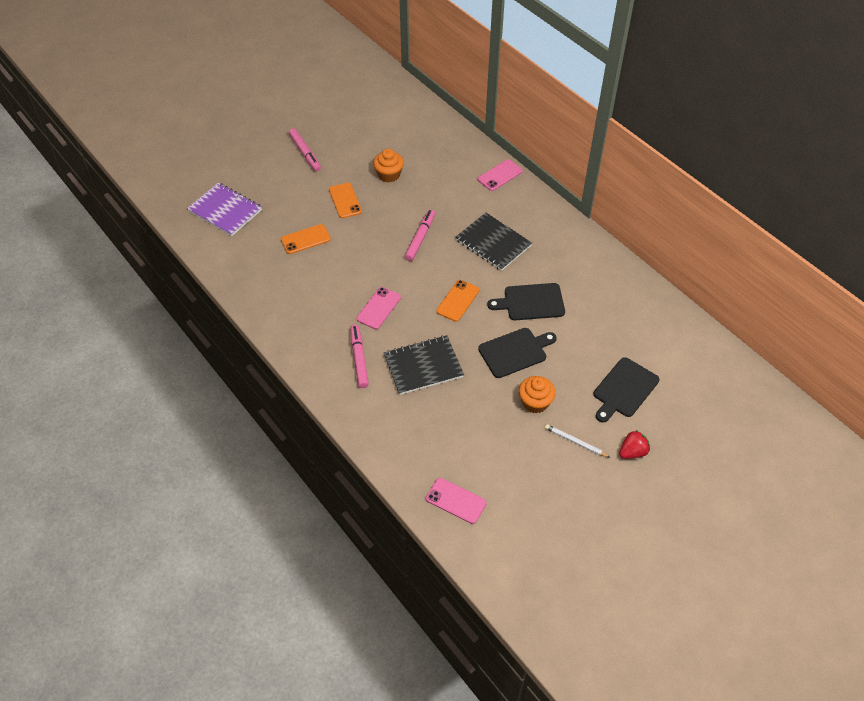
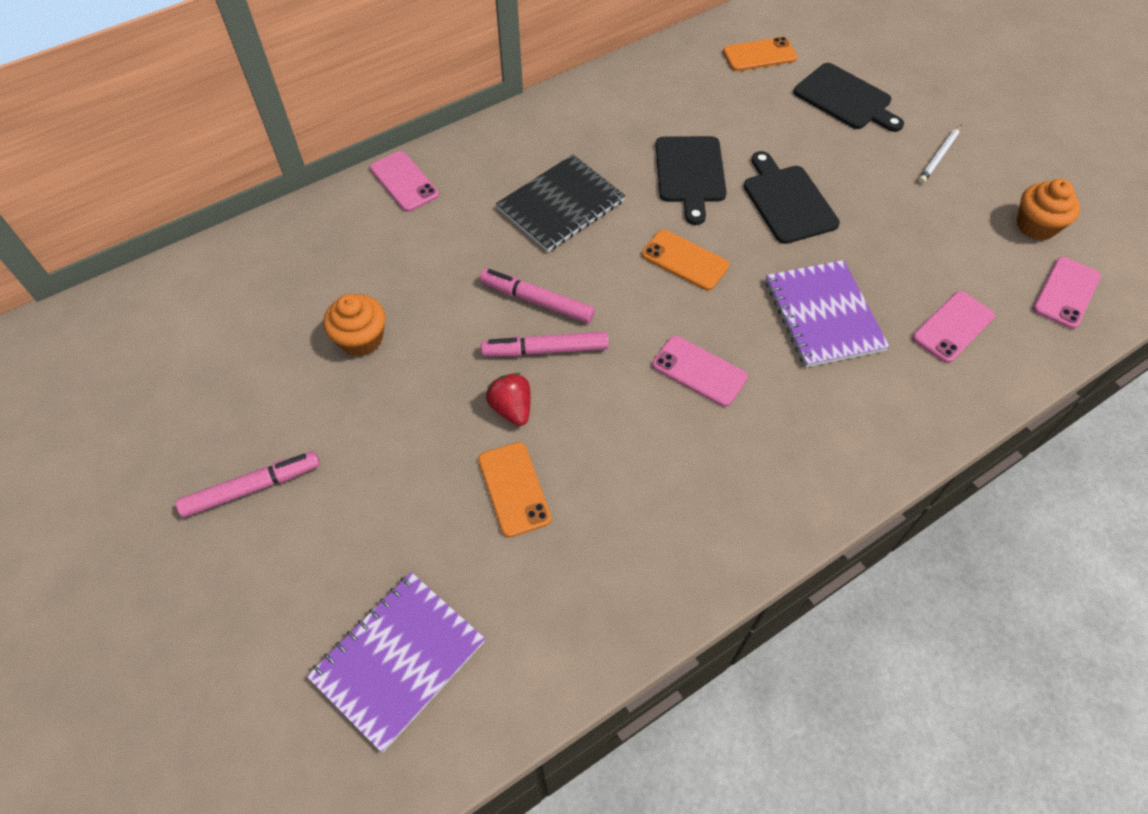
camera: 85 degrees left, 5 degrees up
orange phone [329,183,362,218] -> orange phone moved to [723,37,797,71]
pink marker [350,325,369,388] -> pink marker moved to [481,332,609,356]
black notebook [384,335,464,395] -> purple notebook [766,260,890,367]
orange cupcake [519,376,556,413] -> orange cupcake moved to [1017,179,1080,241]
red strawberry [619,430,650,459] -> red strawberry moved to [486,373,531,426]
none -> pink phone [912,291,995,363]

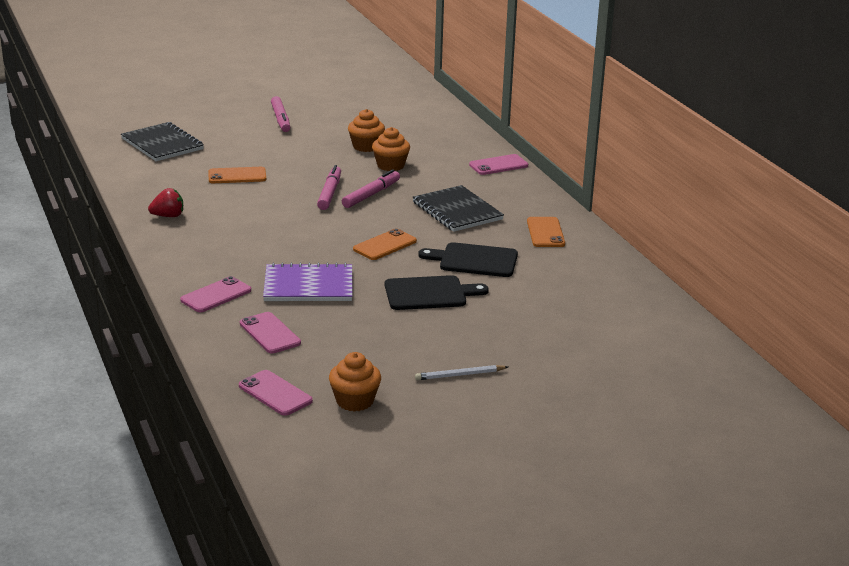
camera: 100 degrees right, 30 degrees down
purple notebook [307,572,485,752] -> black notebook [121,122,204,161]
red strawberry [486,373,531,426] -> red strawberry moved to [148,188,183,217]
pink phone [652,336,748,407] -> pink phone moved to [180,276,251,312]
orange phone [723,37,797,71] -> orange phone moved to [527,217,565,247]
black cutting board [794,63,904,132] -> none
white pencil [919,124,962,183] -> white pencil turned 60 degrees counterclockwise [415,365,508,380]
none -> orange cupcake [372,127,410,171]

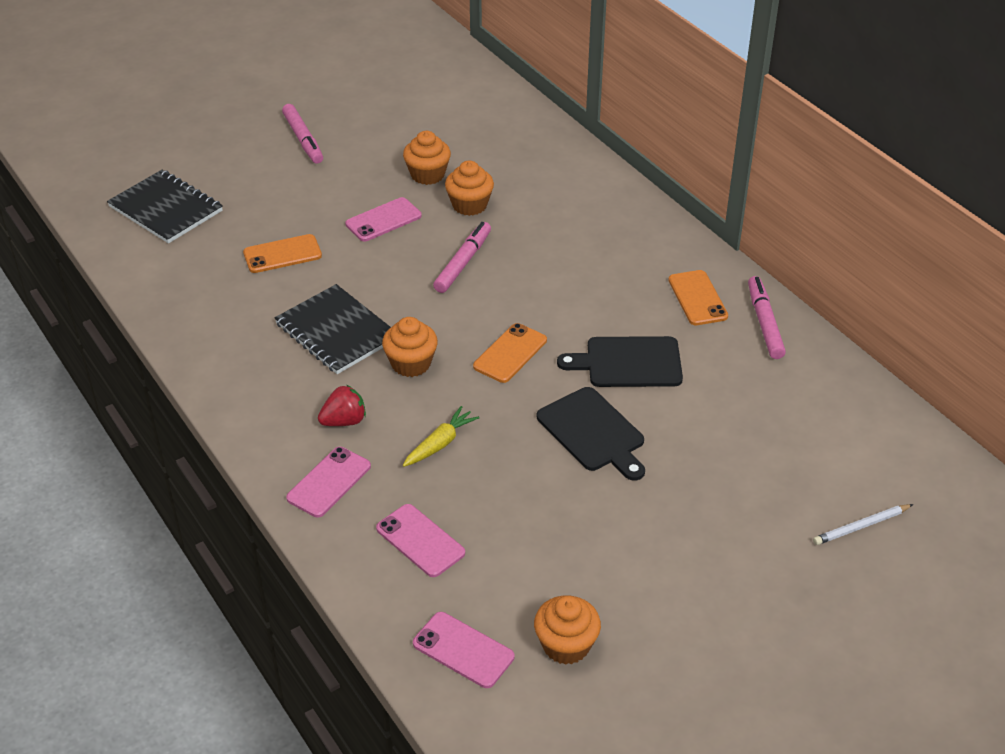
camera: 10 degrees left, 15 degrees up
red strawberry [148,188,183,217] -> red strawberry moved to [318,385,366,426]
purple notebook [263,263,353,301] -> yellow carrot [403,406,479,467]
pink marker [317,165,341,210] -> pink marker moved to [748,276,786,359]
black cutting board [385,275,489,310] -> black cutting board turned 75 degrees clockwise [537,387,645,481]
black notebook [412,185,504,232] -> black notebook moved to [275,284,391,374]
white pencil [415,365,508,380] -> white pencil moved to [813,504,913,545]
pink phone [469,154,528,175] -> pink phone moved to [345,197,422,241]
none -> orange cupcake [382,317,438,377]

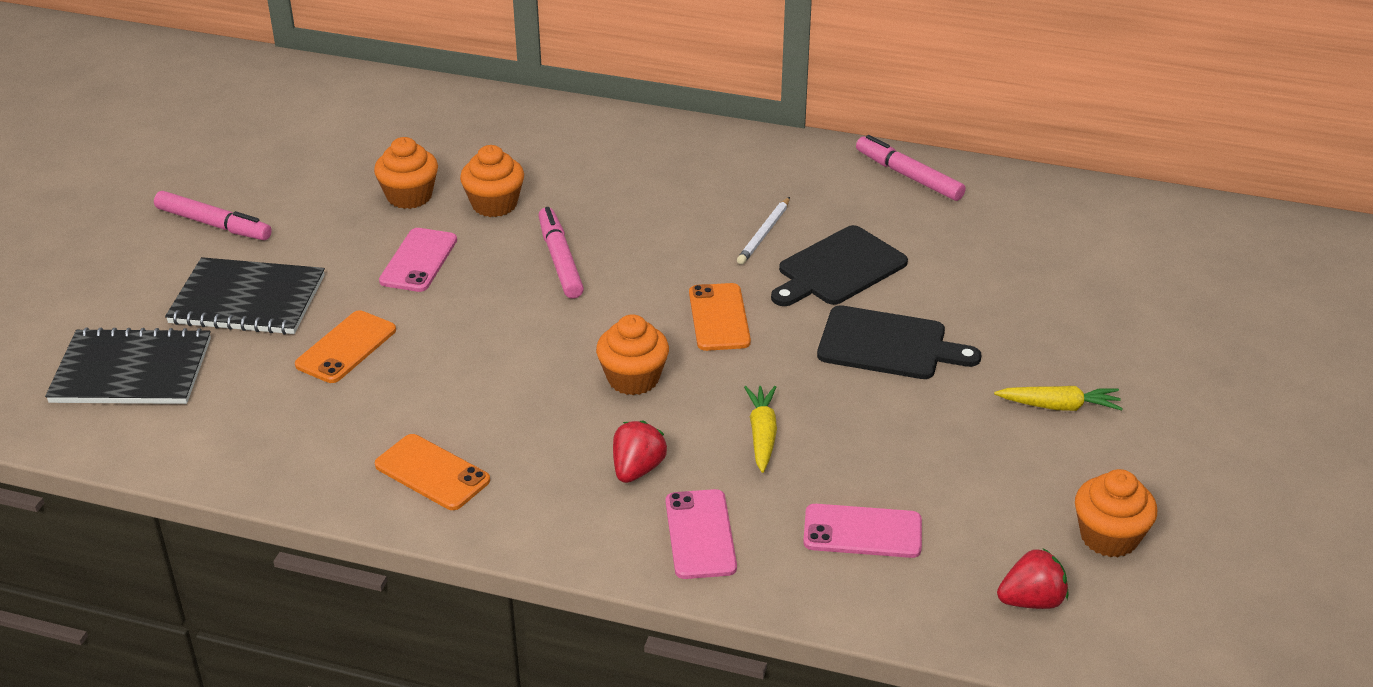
camera: 40 degrees left, 5 degrees down
black notebook [275,284,391,374] -> black notebook moved to [165,257,325,334]
pink phone [413,612,514,688] -> red strawberry [997,548,1068,609]
orange phone [669,270,728,325] -> orange phone moved to [375,434,490,510]
white pencil [813,504,913,545] -> white pencil moved to [737,197,790,265]
none -> yellow carrot [994,386,1123,411]

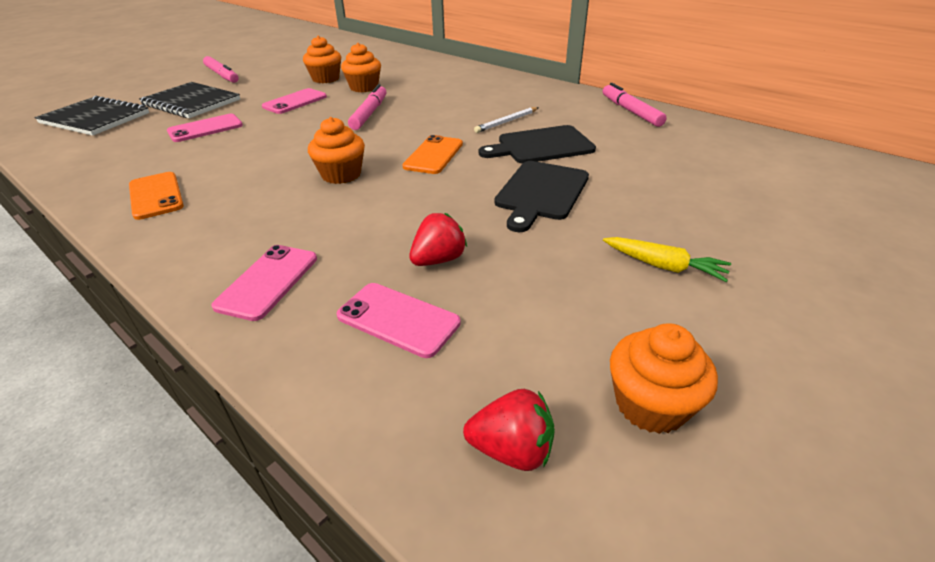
camera: 25 degrees right, 0 degrees up
orange phone [295,310,396,383] -> pink phone [167,114,243,142]
red strawberry [613,421,667,483] -> red strawberry moved to [409,213,467,266]
yellow carrot [744,386,777,473] -> none
black cutting board [817,305,981,379] -> black cutting board turned 75 degrees clockwise [494,161,589,232]

